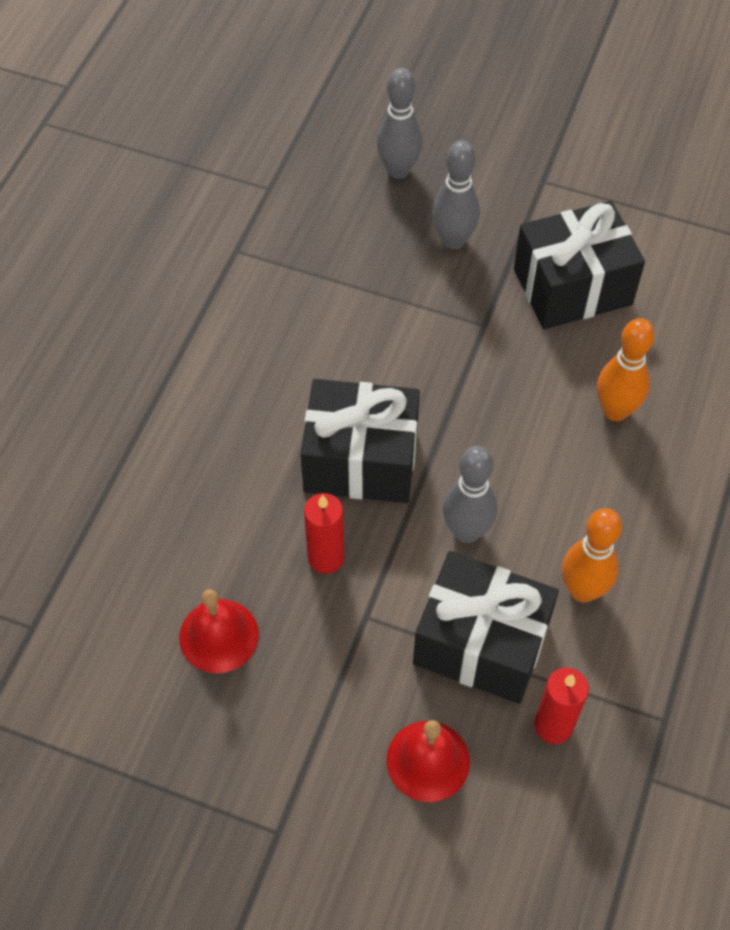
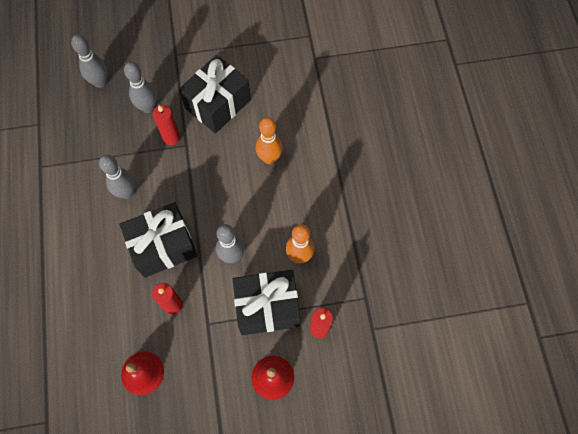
camera: 30 degrees left, 10 degrees up
none -> grey bowling pin [99,155,136,199]
none -> red candle [152,105,180,145]

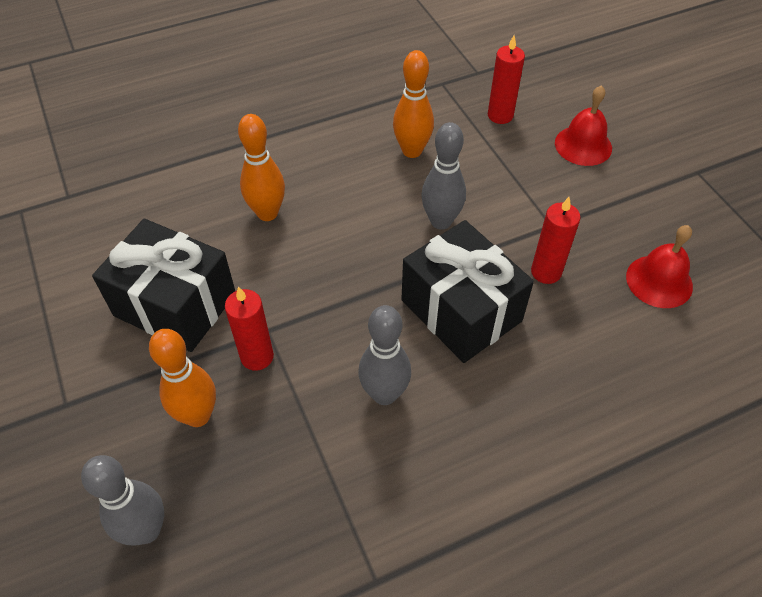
camera: 105 degrees left, 15 degrees down
grey bowling pin [124,62,156,113] -> orange bowling pin [149,329,216,427]
black gift [233,270,301,335] -> none

